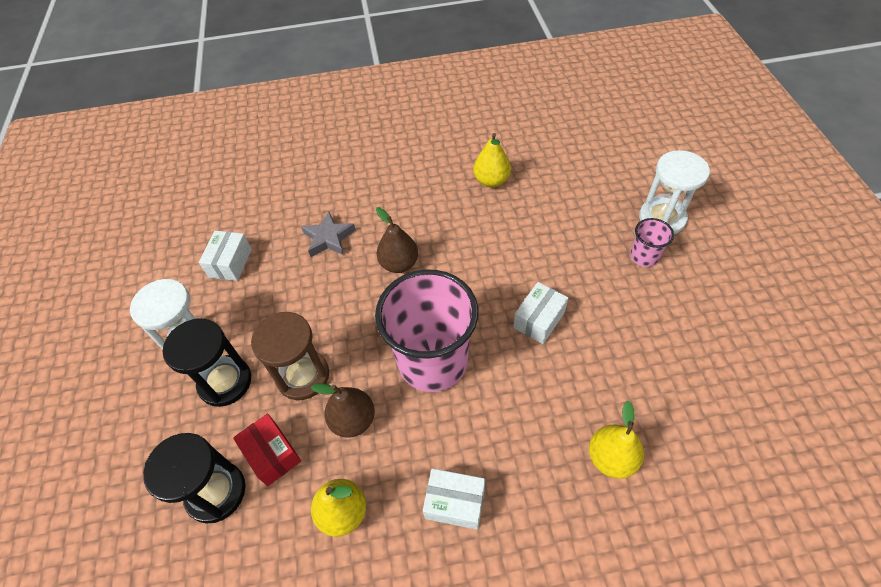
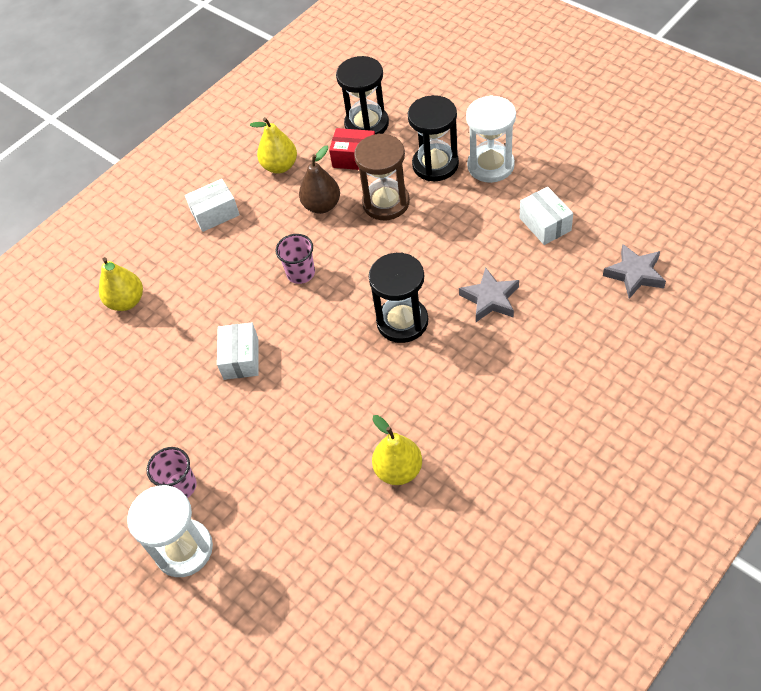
camera: 145 degrees right, 0 degrees up
pink cup [375,270,479,392] -> pink cup [275,234,315,284], size x0.44
brown pear [376,207,418,273] -> black hourglass [369,252,428,343]
none -> grey star [603,244,666,299]

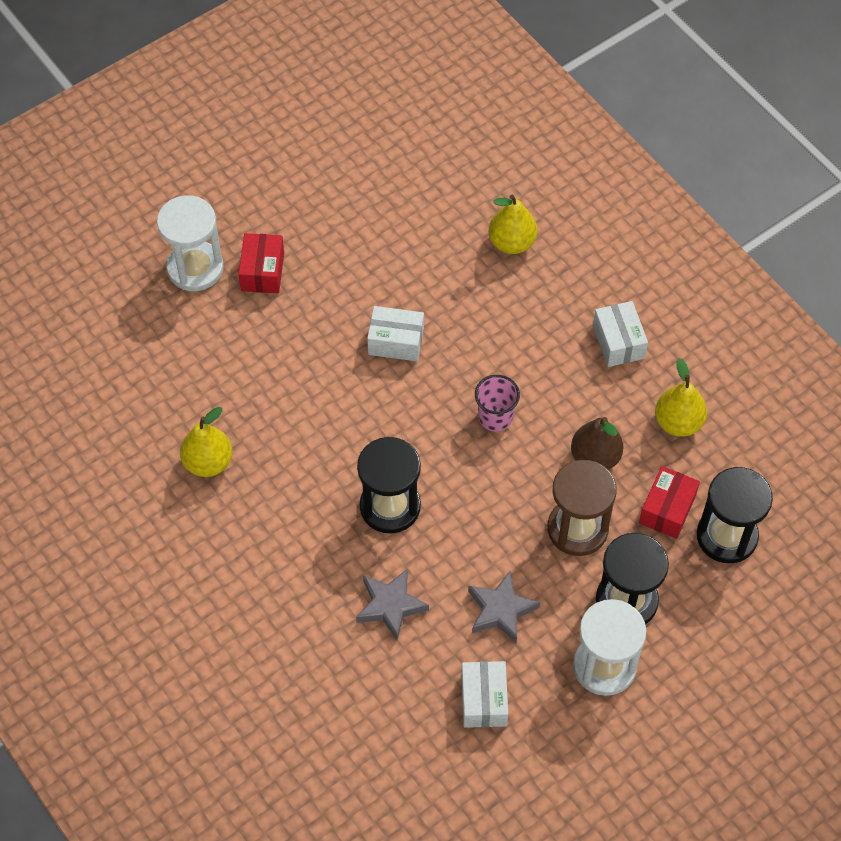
camera: 95 degrees right, 5 degrees up
pink cup [147,447,197,498] -> red box [238,233,284,293]
white box [520,187,573,245] -> white box turned 75 degrees counterclockwise [461,661,508,728]
grey star [603,244,666,299] -> grey star moved to [468,571,540,643]

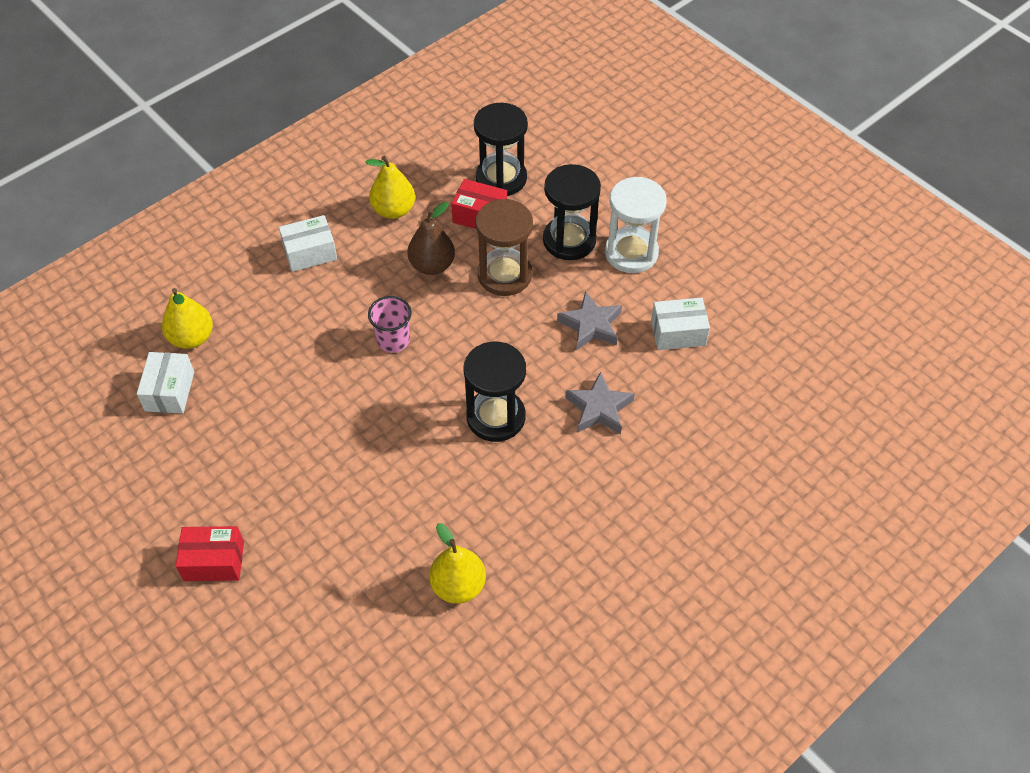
camera: 95 degrees left, 5 degrees down
white hourglass [157,195,224,291] -> none
white box [367,306,424,361] -> white box moved to [137,352,194,414]

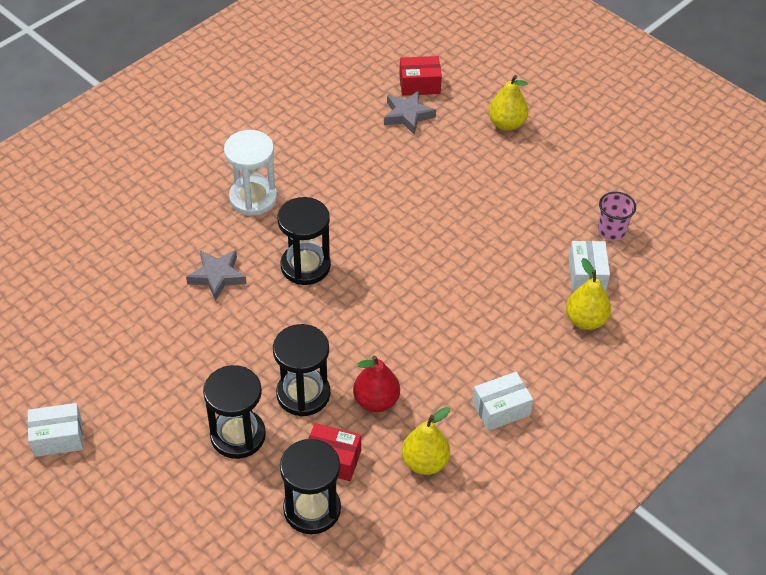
camera: 175 degrees right, 5 degrees down
red box [176,526,244,581] -> red box moved to [399,56,442,96]
pink cup [368,296,411,353] -> pink cup moved to [598,192,636,241]
brown pear [408,202,455,275] -> red pear [353,355,400,412]
yellow pear [429,523,486,604] -> yellow pear moved to [489,75,528,131]
brown hourglass [476,199,533,296] -> black hourglass [273,324,330,416]
grey star [557,291,622,351] -> grey star moved to [384,91,436,135]
white hourglass [605,177,667,273] -> white hourglass moved to [224,130,277,216]
white box [651,298,710,350] -> white box moved to [28,403,83,457]

